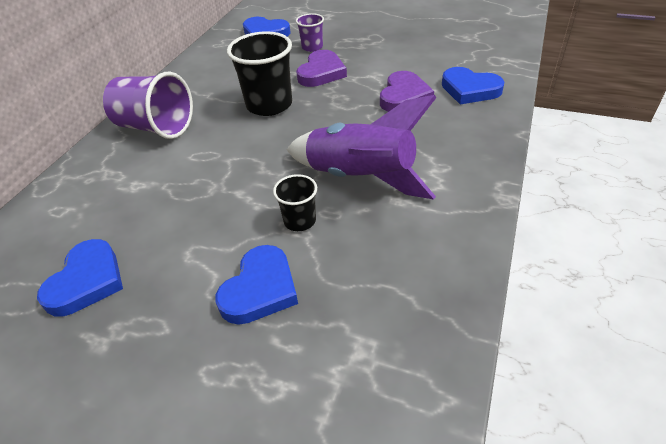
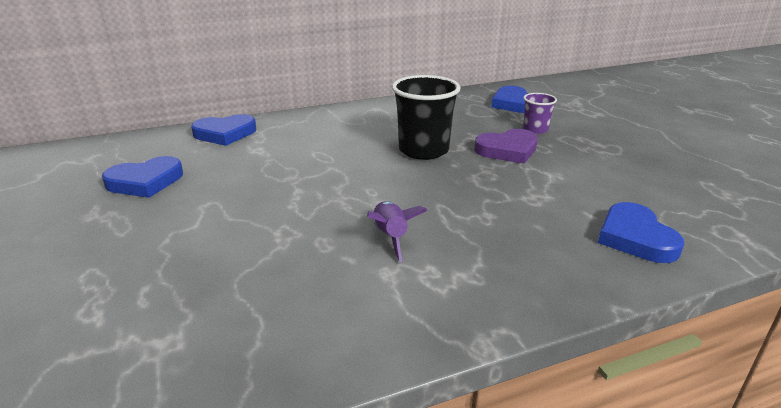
camera: 45 degrees right, 15 degrees down
purple cup [103,72,193,139] -> none
blue heart [216,245,298,325] -> blue heart moved to [191,114,256,146]
black cup [273,174,317,231] -> none
purple rocket [287,95,437,200] -> purple rocket [367,201,428,262], size x0.50
purple heart [380,71,434,112] -> none

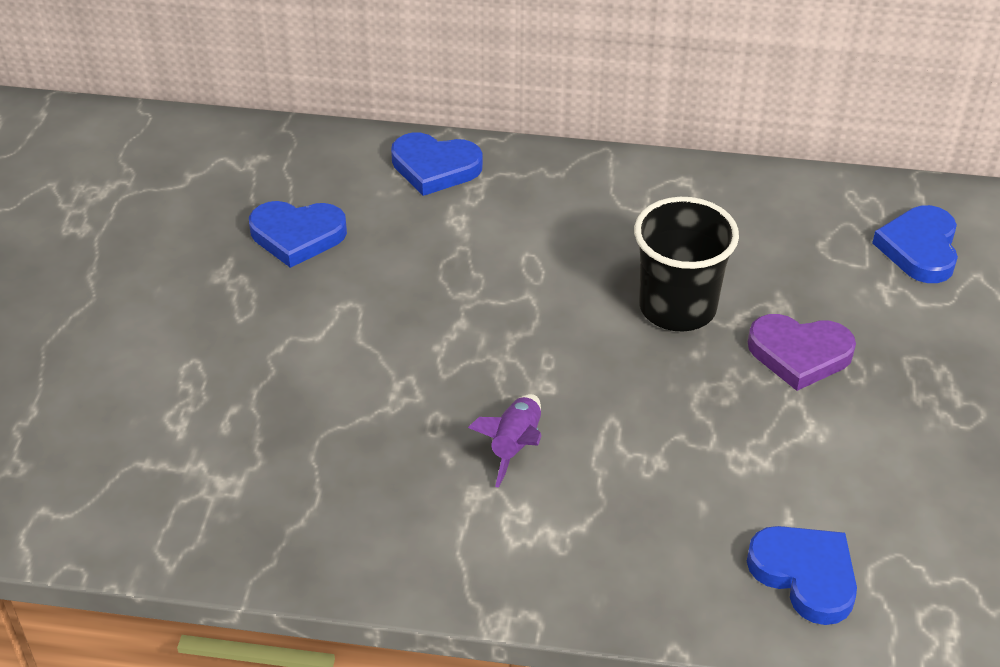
camera: 30 degrees right, 15 degrees up
purple cup [523,93,557,134] -> none
blue heart [598,202,684,263] -> blue heart turned 120 degrees clockwise [747,526,857,625]

